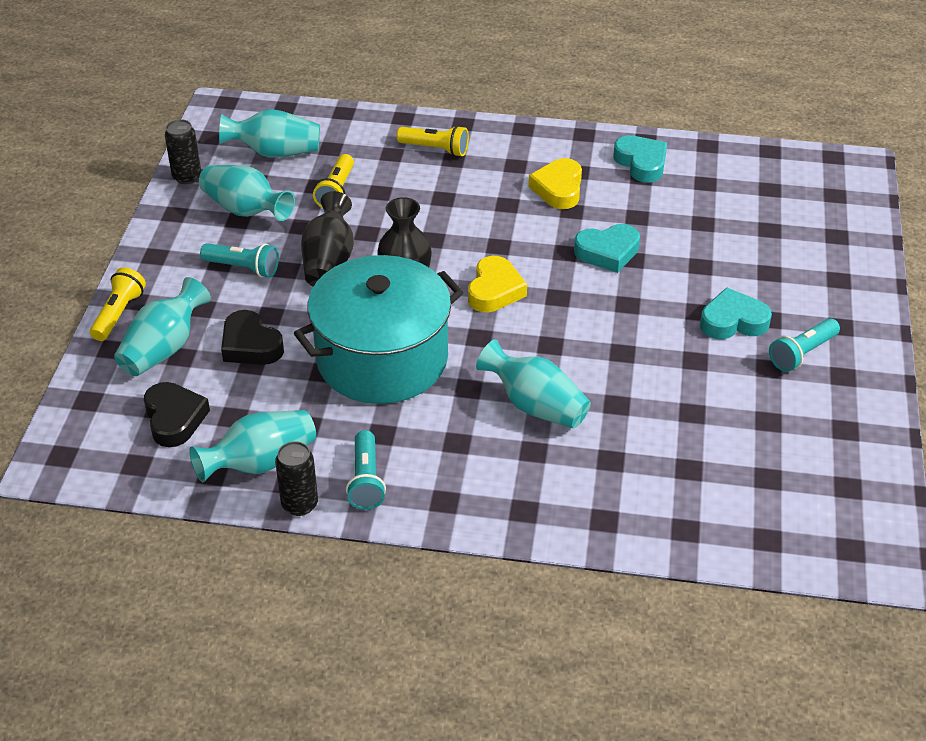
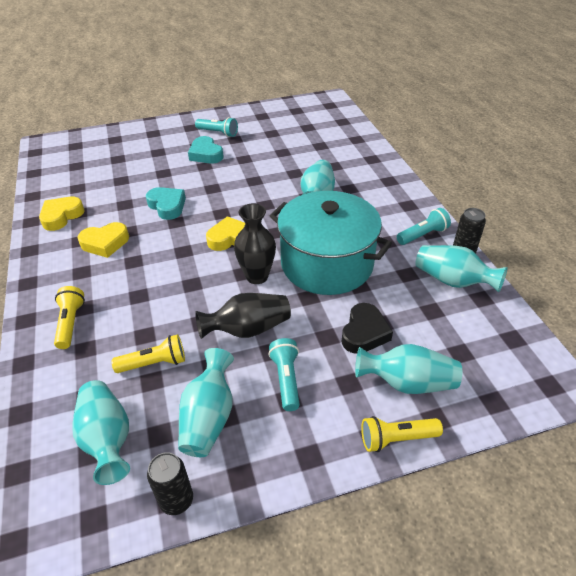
camera: 115 degrees left, 0 degrees up
black heart [144,382,210,447] -> none
turquoise heart [613,135,667,183] -> yellow heart [39,197,85,231]

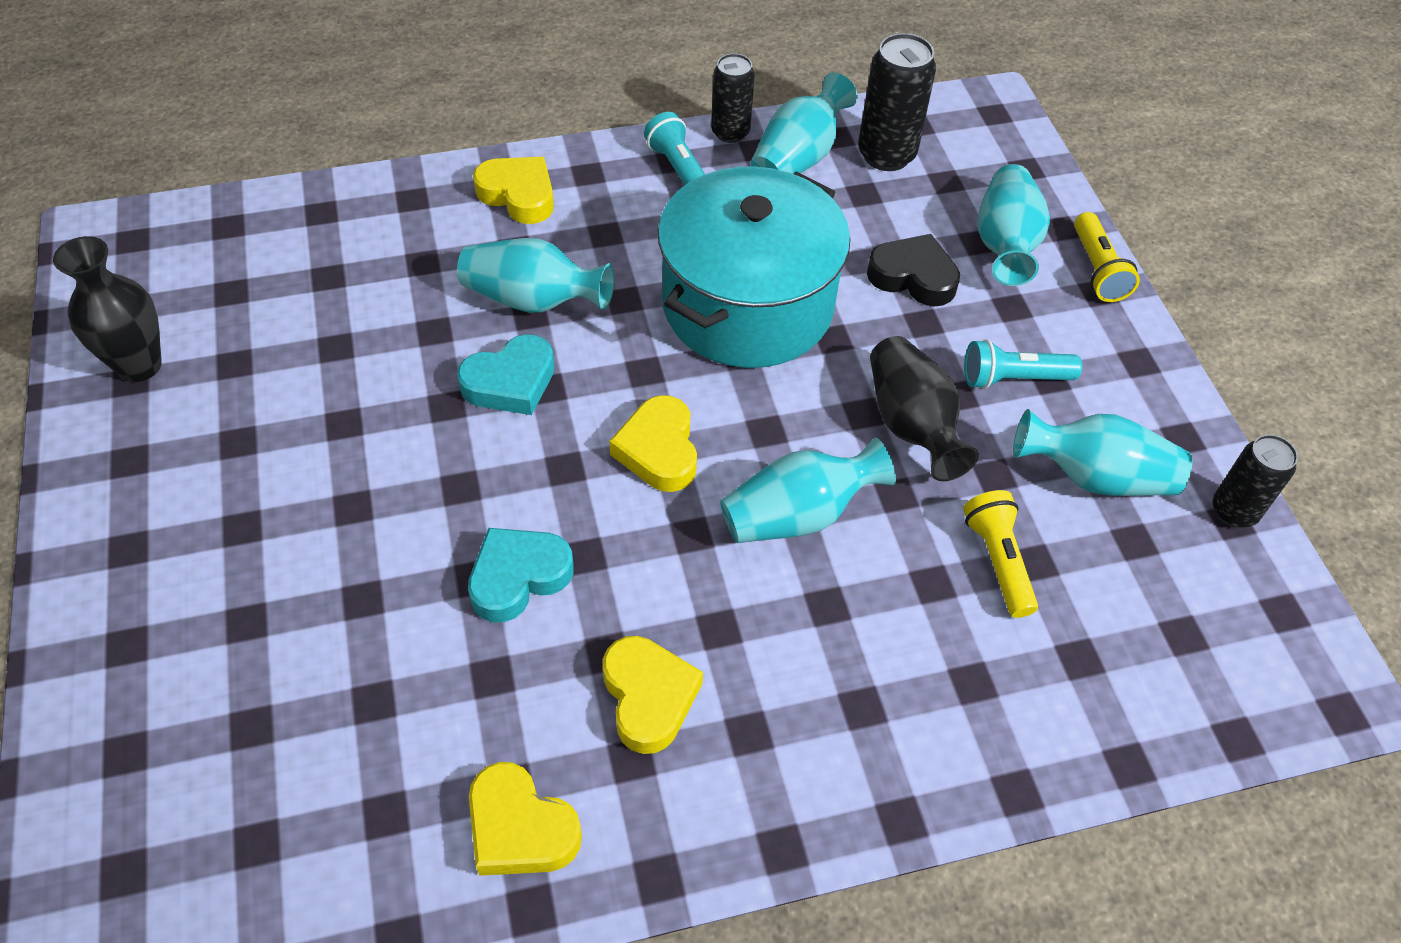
camera: 90 degrees left, 10 degrees up
yellow flashlight [54,286,85,349] -> none
turquoise vase [72,380,130,485] -> turquoise vase moved to [720,437,896,543]
turquoise heart [188,136,224,164] -> turquoise heart moved to [457,334,555,415]
turquoise flashlight [195,117,238,137] -> none
black vase [234,203,276,284] -> black vase moved to [53,236,162,382]
none -> yellow heart [473,157,554,224]
none -> black can [858,33,936,171]

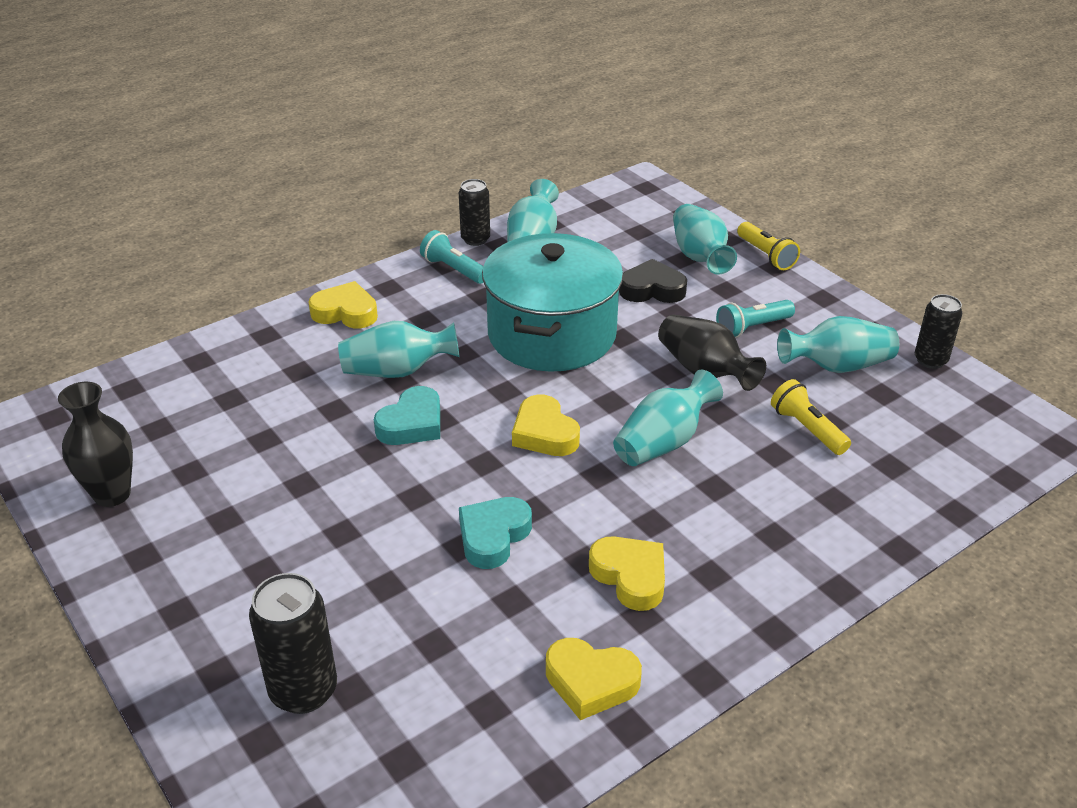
camera: 20 degrees left, 15 degrees down
black can [858,33,936,171] -> black can moved to [249,573,337,714]

